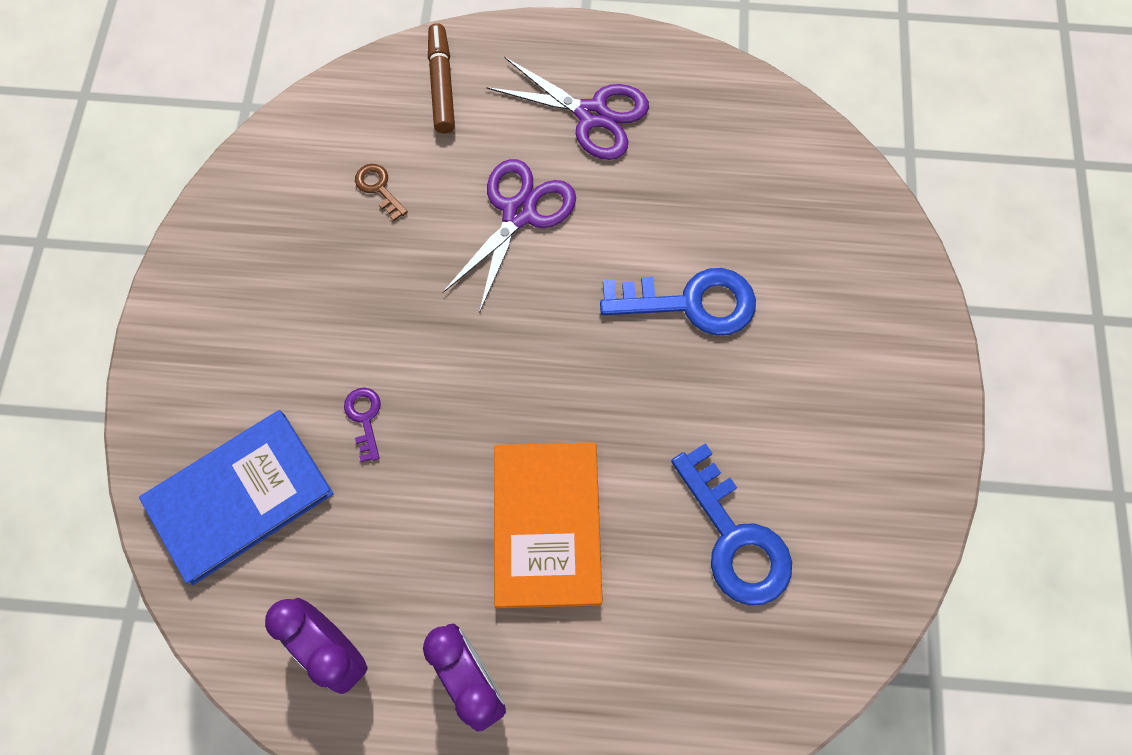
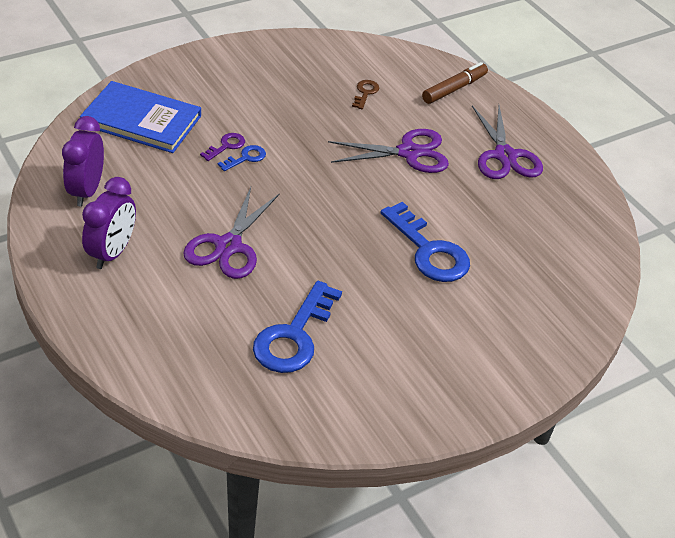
camera: 50 degrees right, 25 degrees down
orange book [494,442,603,608] -> purple scissors [183,187,280,279]
none -> blue key [218,145,266,171]

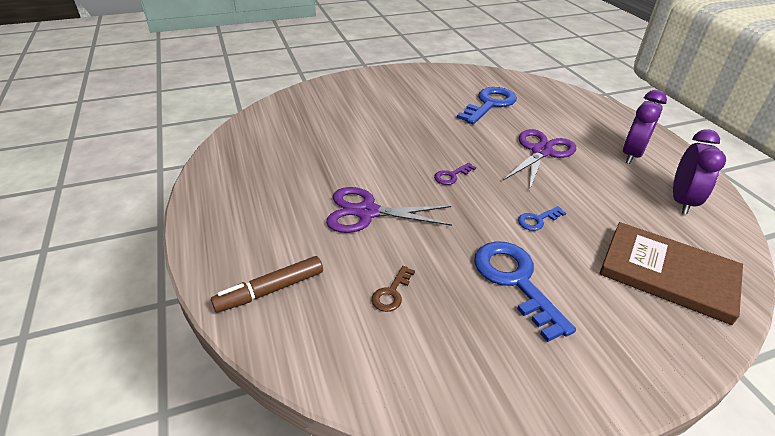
camera: 165 degrees left, 5 degrees down
blue book [80,81,201,153] -> brown book [599,222,743,325]
purple key [200,133,245,161] -> purple key moved to [434,163,476,185]
blue key [380,202,470,282] -> blue key moved to [474,241,576,342]
purple scissors [472,106,543,179] -> none

